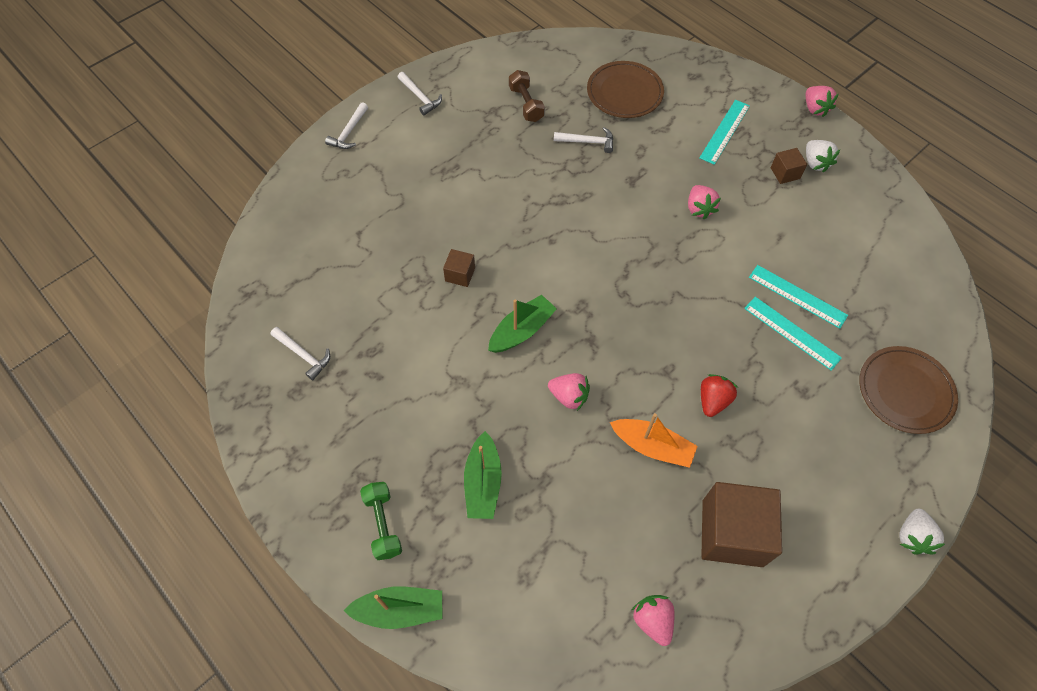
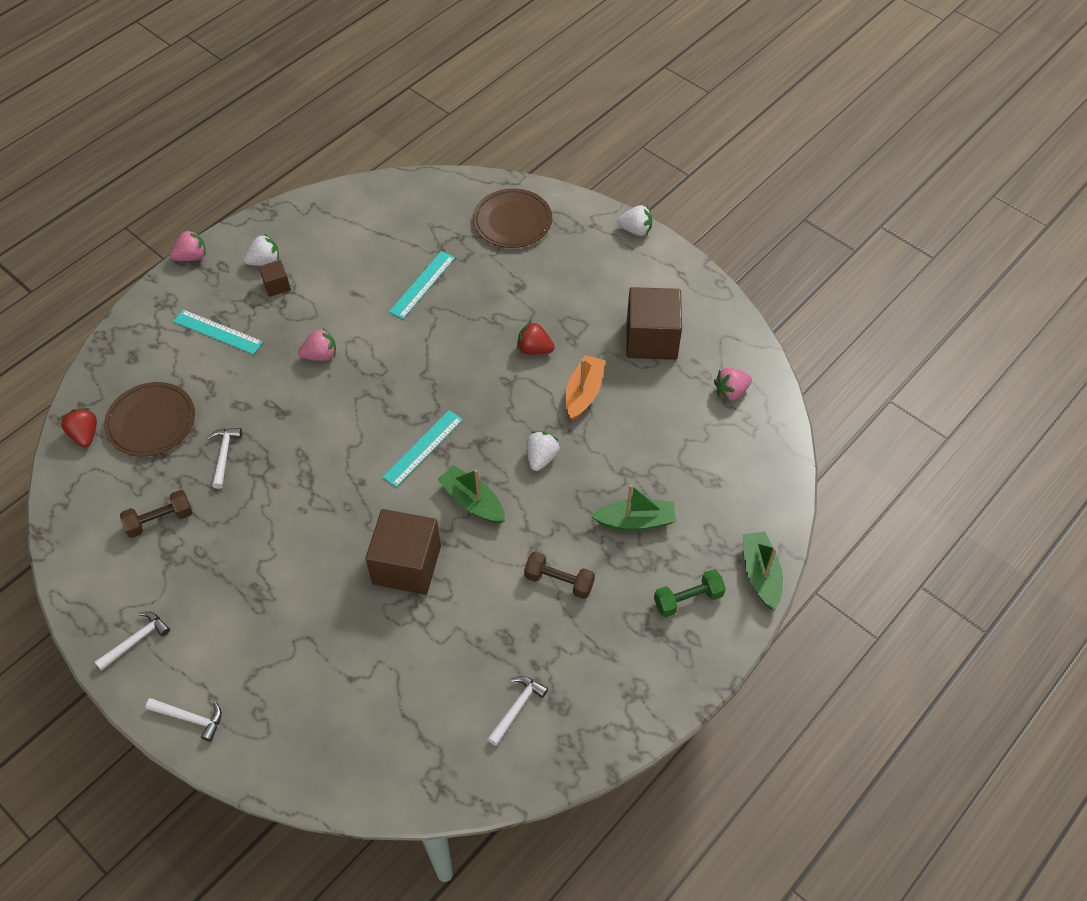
camera: 95 degrees left, 5 degrees down
brown cube [443,249,475,287] -> brown cube [365,509,441,595], size x2.15
pink strawberry [548,373,590,411] -> white strawberry [526,431,560,471]
turquoise ruler [744,297,842,371] -> turquoise ruler moved to [382,410,463,487]
none -> red strawberry [60,408,97,447]
none -> brown dumbbell [524,551,595,599]

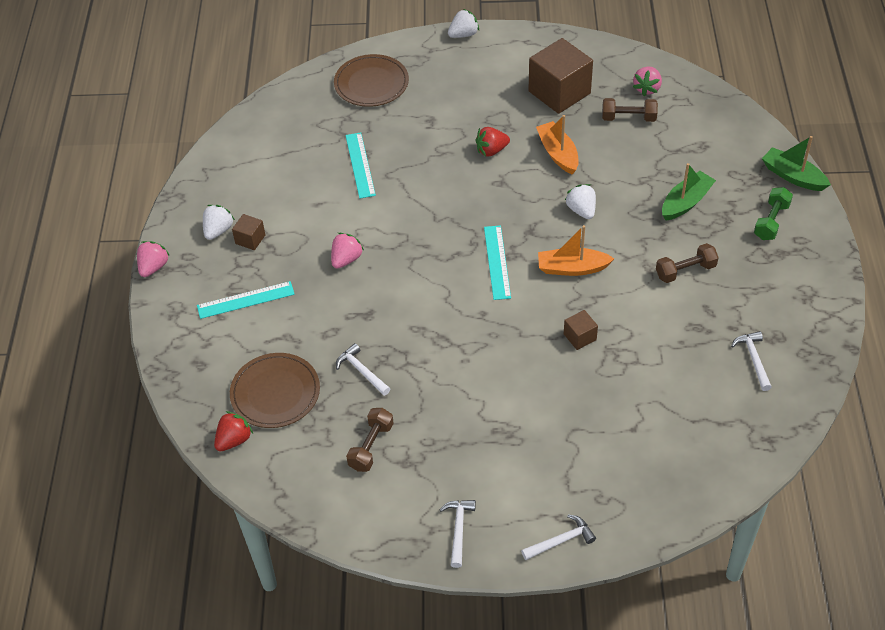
camera: 40 degrees left, 5 degrees down
red strawberry [60,408,97,447] -> red strawberry turned 105 degrees clockwise [214,411,253,451]
brown cube [365,509,441,595] -> brown cube [564,310,598,350], size x0.46
green boat [437,465,505,524] -> orange boat [538,225,615,276]
none -> brown dumbbell [602,98,658,122]

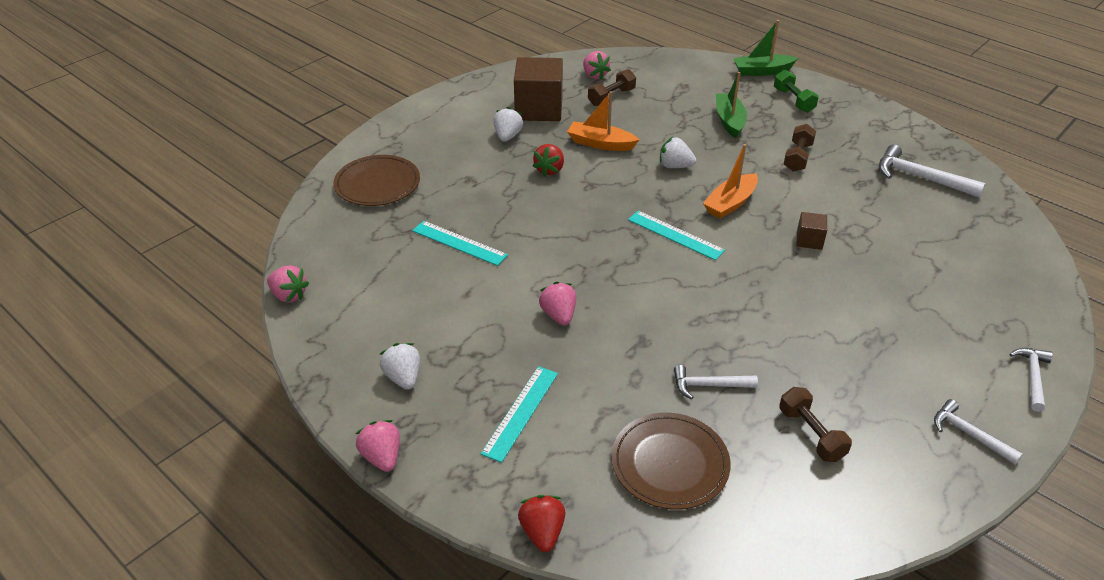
camera: 50 degrees left, 10 degrees down
red strawberry [214,411,253,451] -> red strawberry moved to [518,495,565,552]
brown cube [232,214,265,250] -> none
white strawberry [448,9,479,38] -> white strawberry moved to [493,107,523,142]
white hammer [731,331,772,391] -> white hammer [879,144,986,198], size x1.59
none -> pink strawberry [267,265,309,303]

